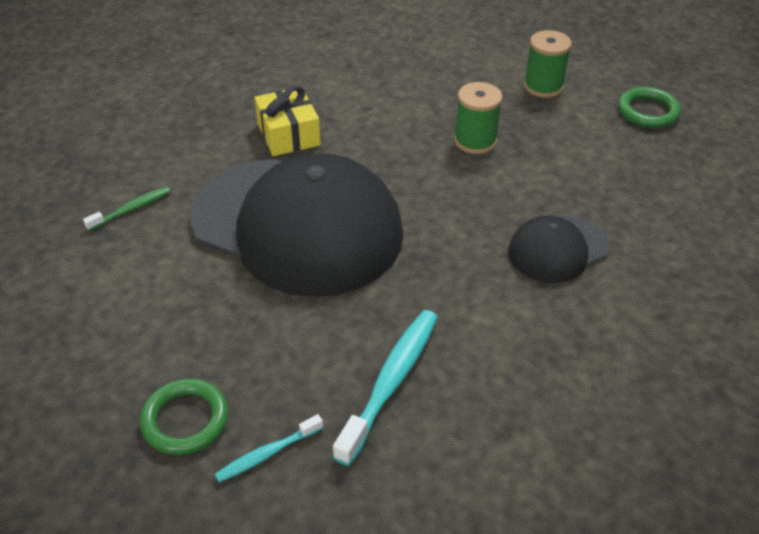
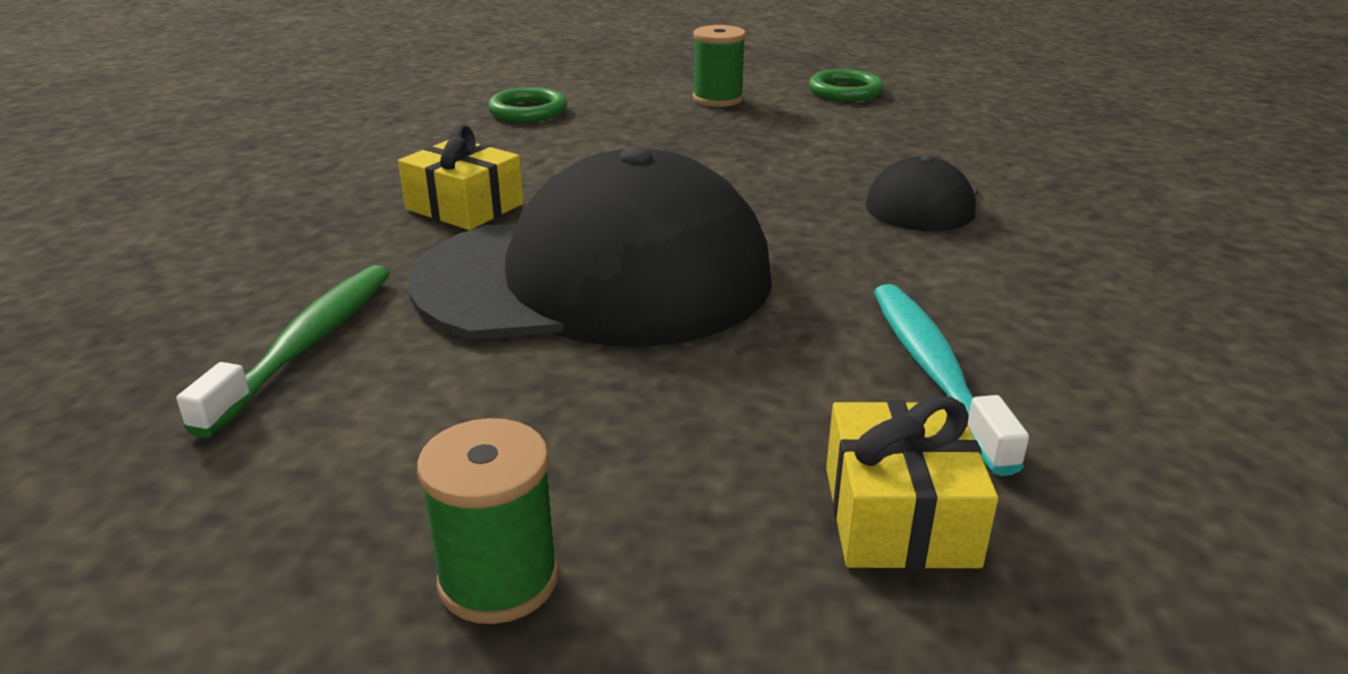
camera: 35 degrees left, 15 degrees down
green toothbrush [83,186,170,231] -> green toothbrush [176,265,390,438], size x1.82
green ring [140,379,228,455] -> green ring moved to [488,87,567,122]
turquoise toothbrush [215,414,323,483] -> yellow gift [826,396,998,569]
green spool [454,82,502,154] -> green spool moved to [417,418,558,624]

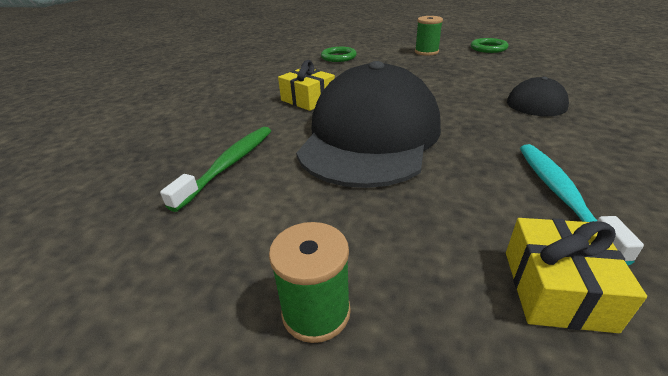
camera: 10 degrees right, 5 degrees up
black cap [408,146,772,347] -> black cap turned 75 degrees counterclockwise [296,61,441,188]

